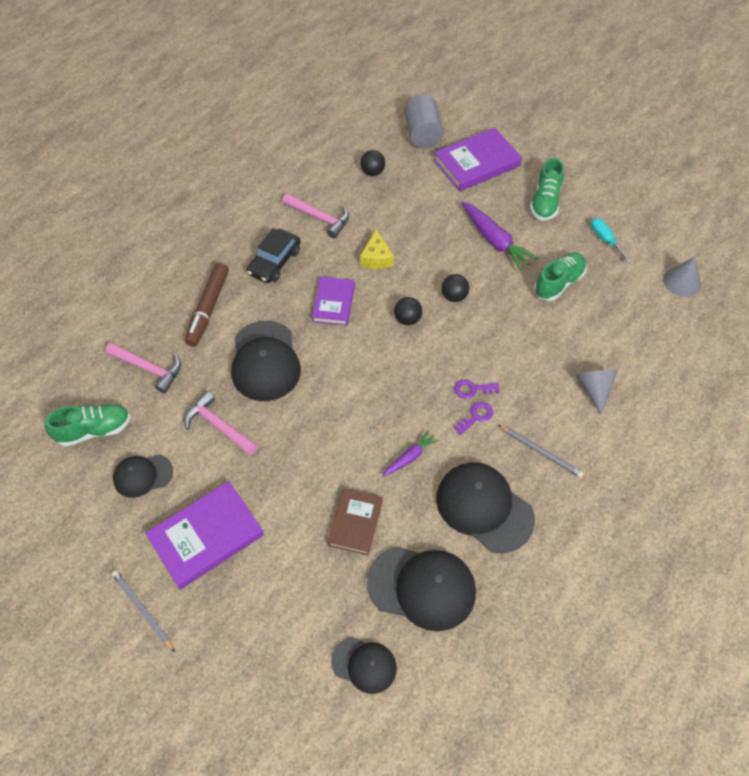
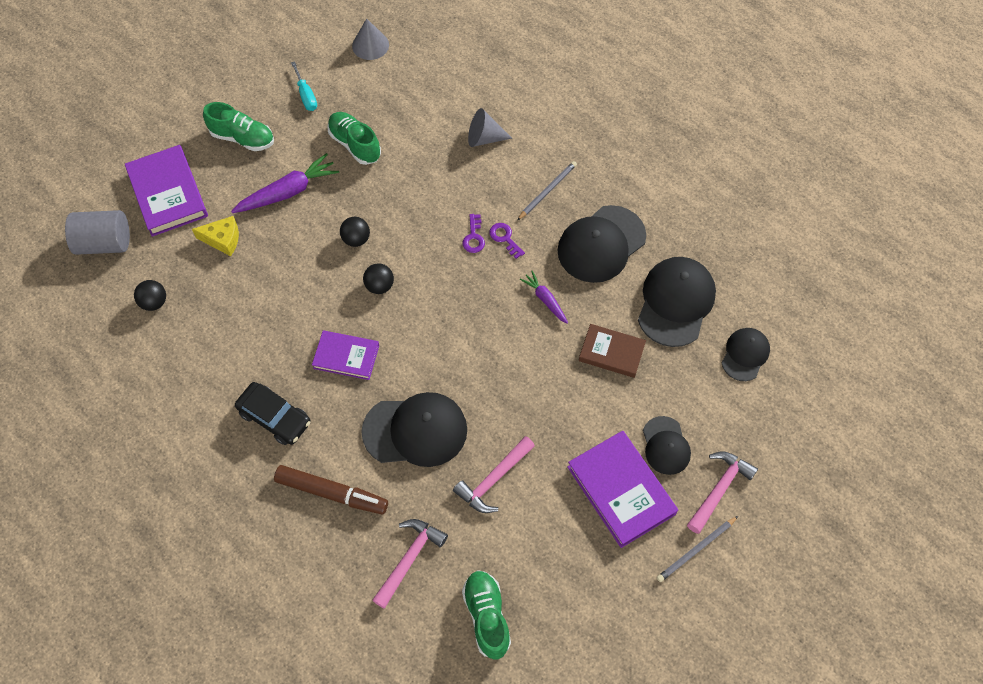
camera: 85 degrees left, 5 degrees up
black cap [113,454,173,498] -> black cap moved to [643,416,691,475]
pink hammer [282,193,349,238] -> pink hammer moved to [687,451,758,534]
yellow cheese [360,229,394,269] -> yellow cheese moved to [192,216,239,256]
turquoise screwdriver [591,218,632,263] -> turquoise screwdriver turned 90 degrees counterclockwise [291,61,317,111]

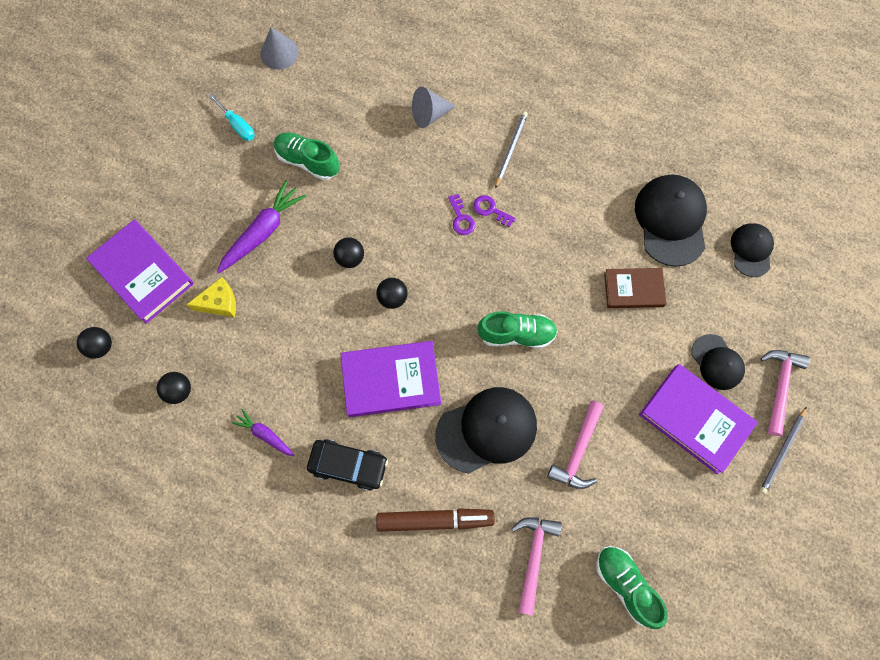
camera: 20 degrees left, 10 degrees up
grey cylinder [65,210,130,255] -> black ball [77,327,112,359]
green shoe [203,102,274,151] -> green shoe moved to [477,311,558,348]
purple book [312,330,379,380] -> purple book [341,341,441,417], size x1.58
purple carrot [520,271,568,324] -> purple carrot moved to [232,409,295,456]
black cap [557,205,646,283] -> none

